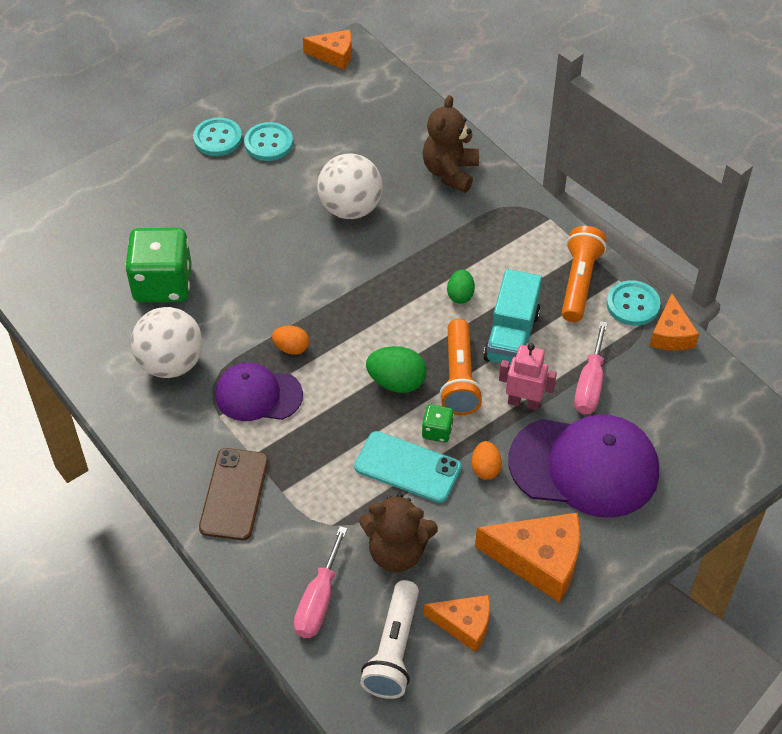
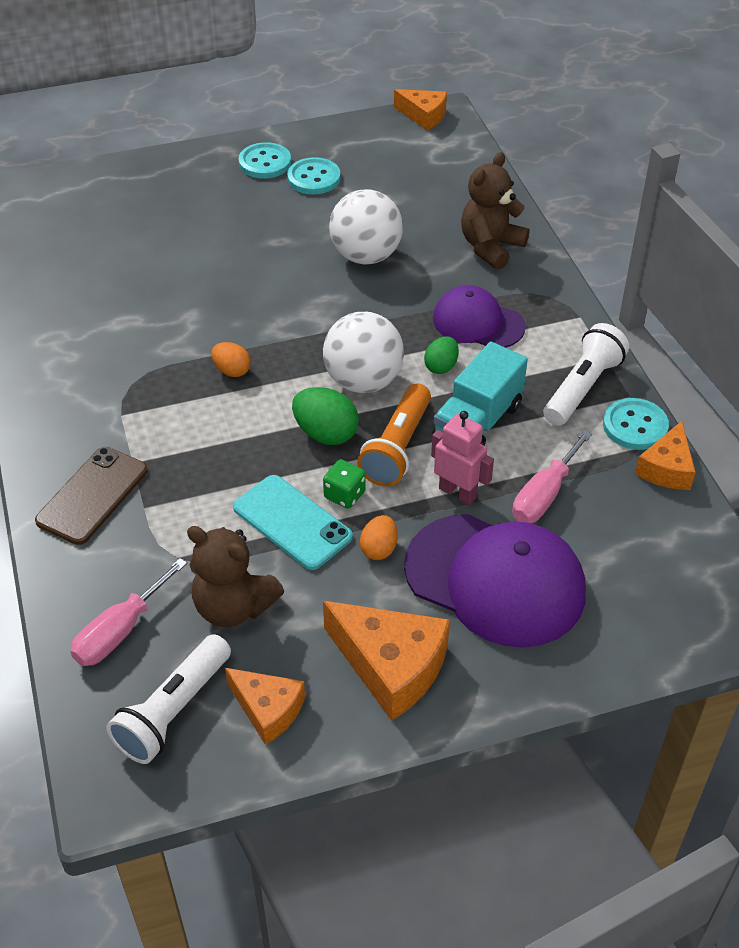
camera: 20 degrees right, 5 degrees down
green dice [125,228,192,302] -> none
white ball [131,307,203,378] -> white ball moved to [323,312,404,393]
purple cap [215,363,303,421] -> purple cap moved to [433,285,525,348]
orange flashlight [562,226,607,322] -> white flashlight [543,323,629,426]

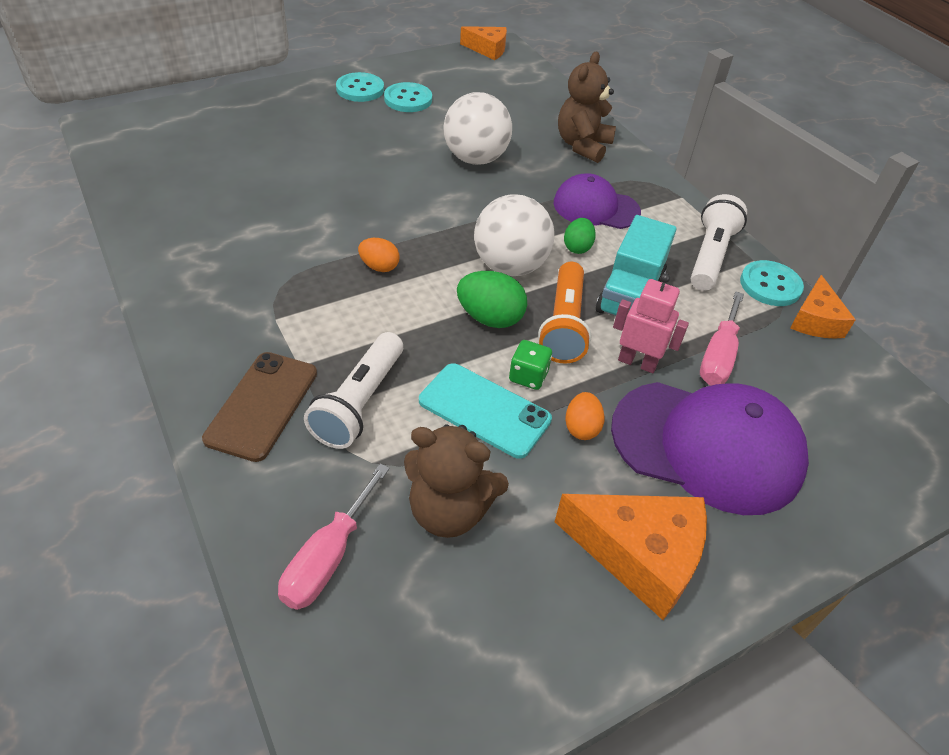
camera: 15 degrees left, 0 degrees up
white flashlight [107,634,231,764] -> white flashlight moved to [304,332,403,449]
orange cheese [225,668,305,745] -> none

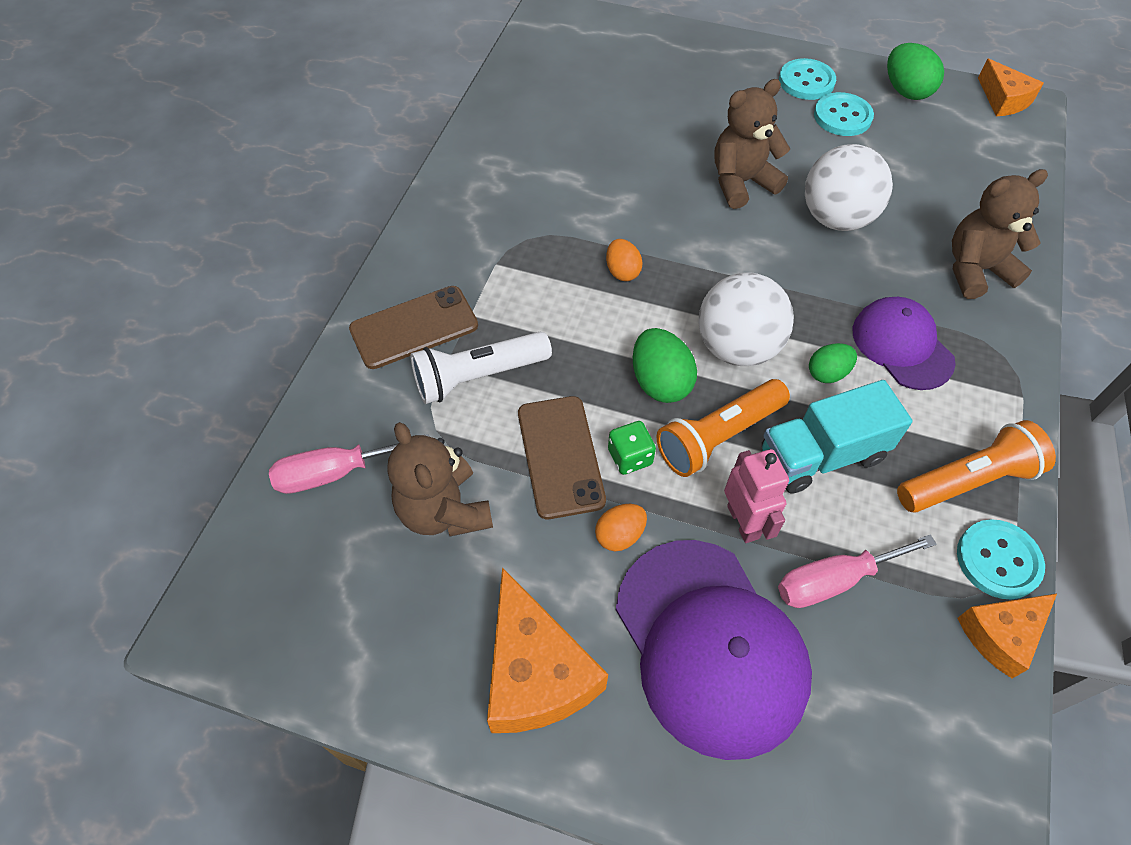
camera: 50 degrees right, 10 degrees up
turquoise phone [419,363,552,459] -> brown phone [518,396,606,519]
white flashlight [691,194,747,291] -> orange flashlight [897,420,1056,513]
none -> brown teddy bear [714,79,790,209]
none -> green egg [887,43,944,100]

